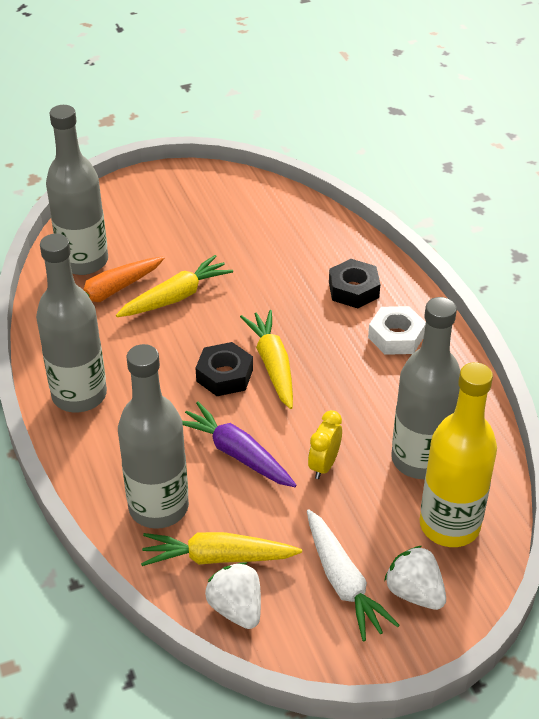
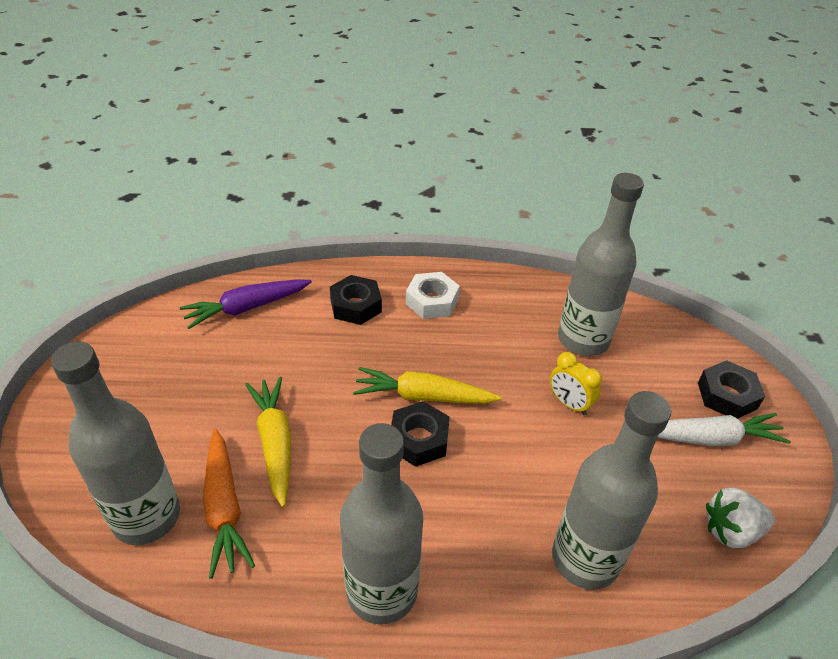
camera: 70 degrees left, 0 degrees up
yellow carrot [141,532,302,566] -> none
purple carrot [182,401,297,487] -> purple carrot moved to [180,279,312,329]
white strawberry [384,546,446,610] -> black nut [698,360,765,419]
yellow bottle [420,362,497,547] -> none

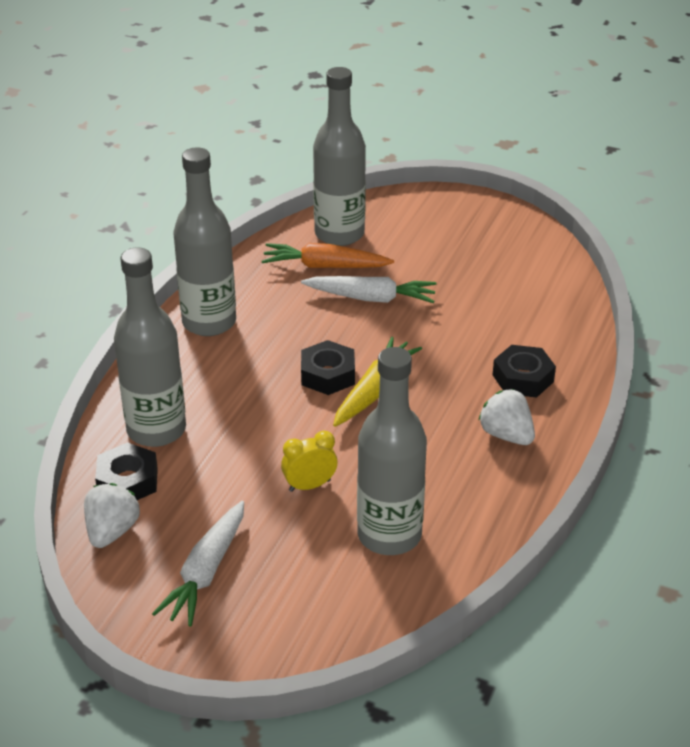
camera: 115 degrees right, 5 degrees down
purple carrot [180,279,312,329] -> none
yellow carrot [245,377,291,507] -> white carrot [301,276,437,303]
white nut [406,272,460,319] -> white strawberry [478,389,535,445]
black nut [698,360,765,419] -> black nut moved to [95,442,158,500]

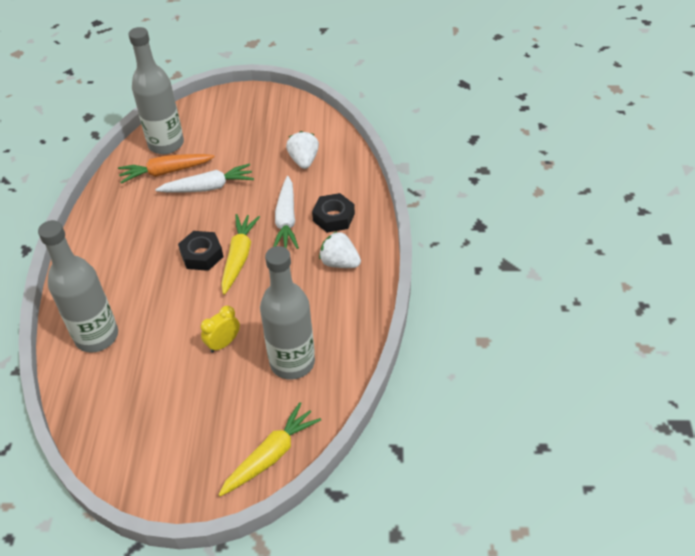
camera: 20 degrees left, 10 degrees up
white strawberry [84,483,140,548] -> white strawberry moved to [286,131,319,169]
black nut [95,442,158,500] -> none
white carrot [152,501,244,626] -> white carrot moved to [273,176,299,249]
grey bottle [173,147,236,336] -> none
none -> yellow carrot [218,402,321,496]

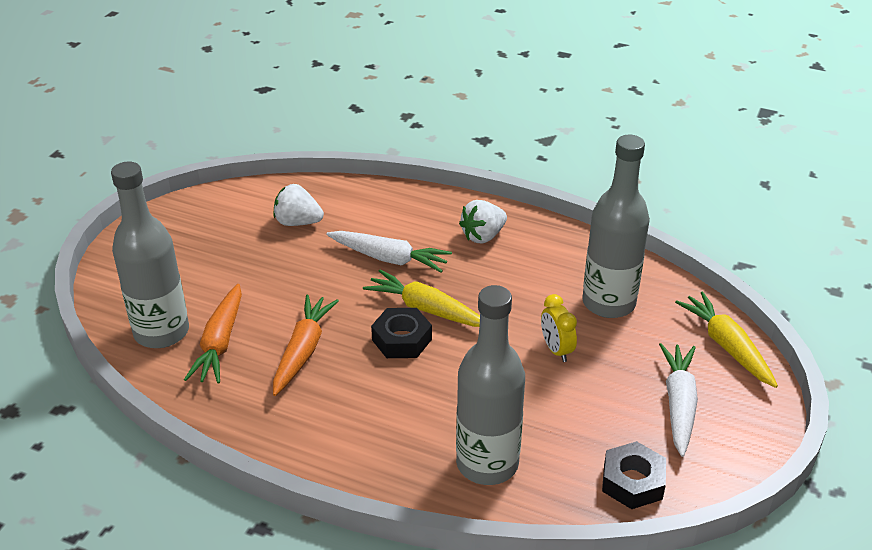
camera: 70 degrees left, 10 degrees down
white carrot [155,164,254,192] -> white carrot moved to [659,343,698,457]
black nut [312,193,355,233] -> black nut moved to [602,441,666,509]
none -> orange carrot [273,295,339,396]

